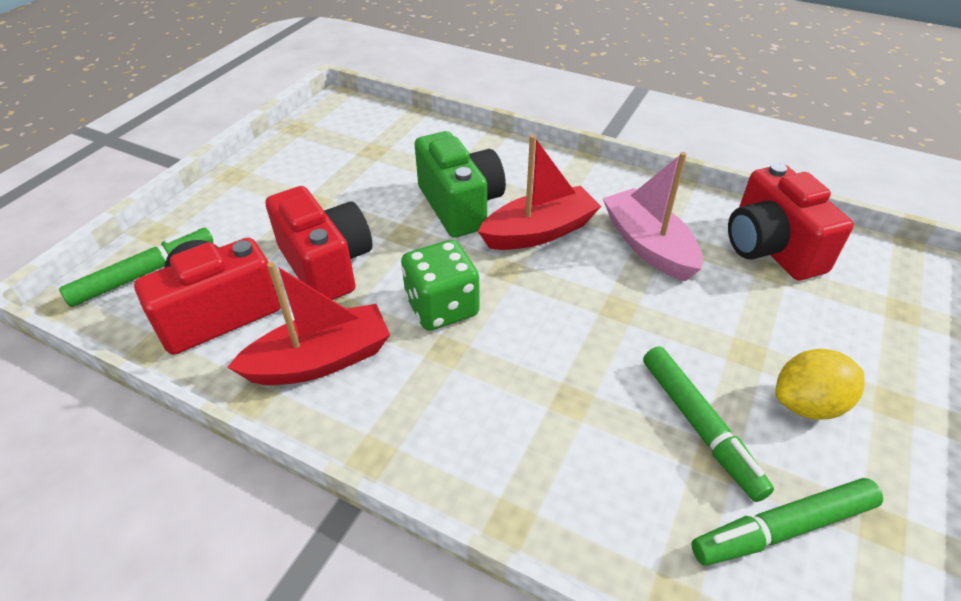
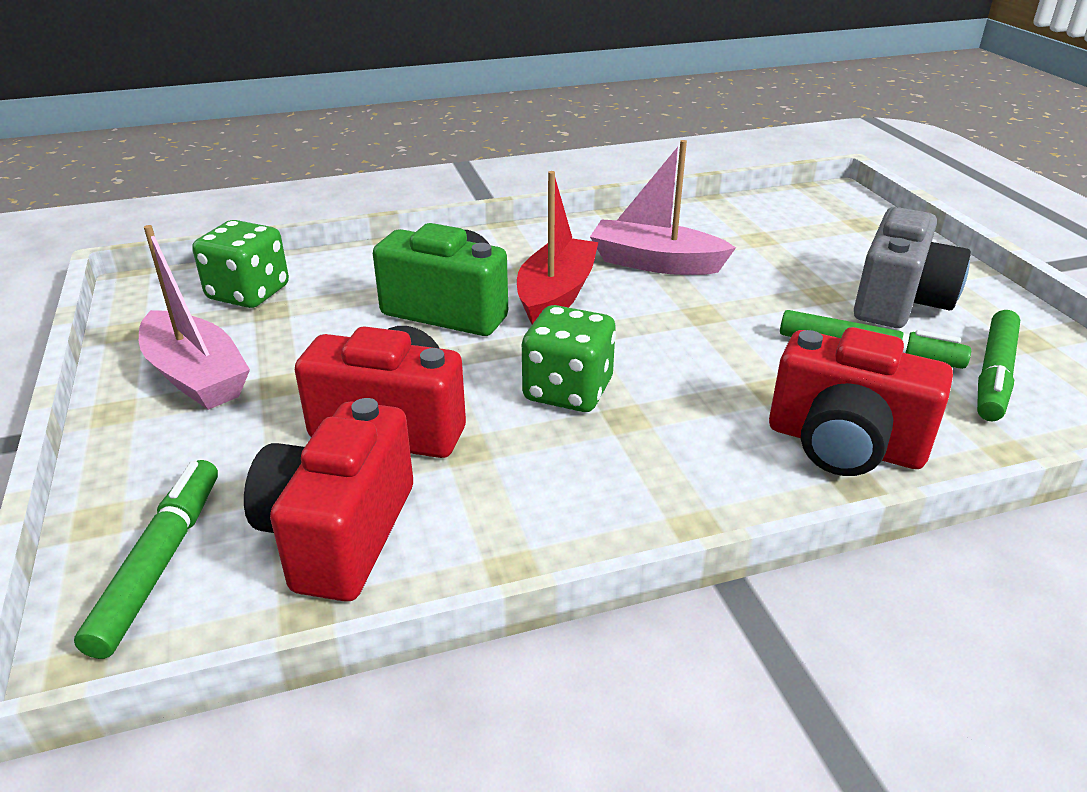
camera: 45 degrees left, 10 degrees down
red boat [227,262,390,385] -> none
red camera [728,163,854,280] -> red camera moved to [769,327,953,476]
yellow lemon [775,349,865,420] -> grey camera [854,207,971,328]
none -> pink boat [139,225,250,410]
none -> green dice [192,220,289,308]

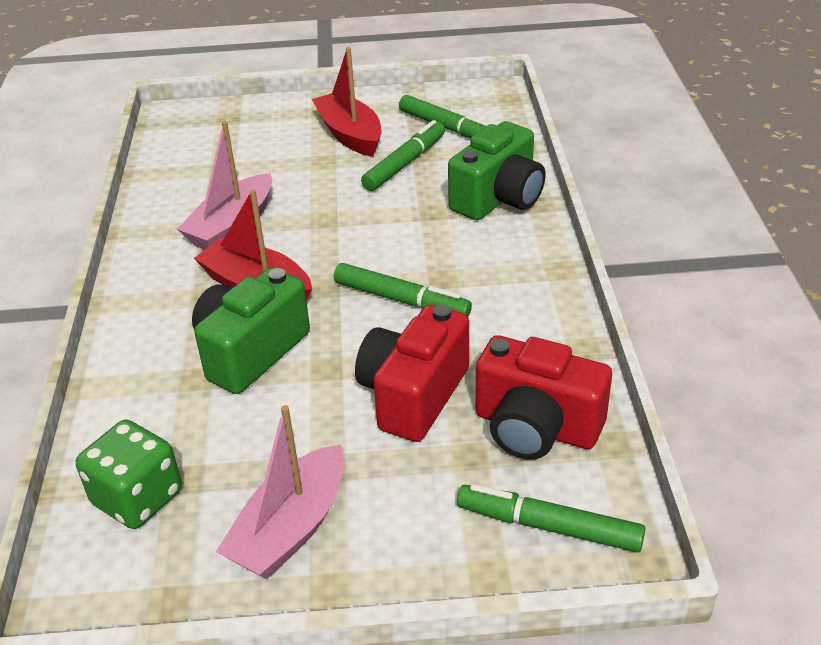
camera: 75 degrees left, 5 degrees up
pink boat [139,225,250,410] -> pink boat turned 150 degrees clockwise [216,405,345,579]
green dice [522,305,616,412] -> green marker [334,263,472,316]
red camera [769,327,953,476] -> green camera [448,121,546,220]
grey camera [854,207,971,328] -> red boat [312,47,382,157]

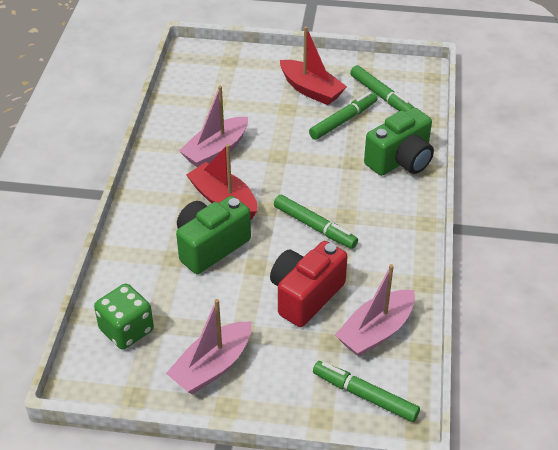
camera: 10 degrees right, 5 degrees up
red boat [312,47,382,157] -> red boat turned 150 degrees clockwise [280,27,347,105]
red camera [476,335,612,460] -> pink boat [335,264,415,357]

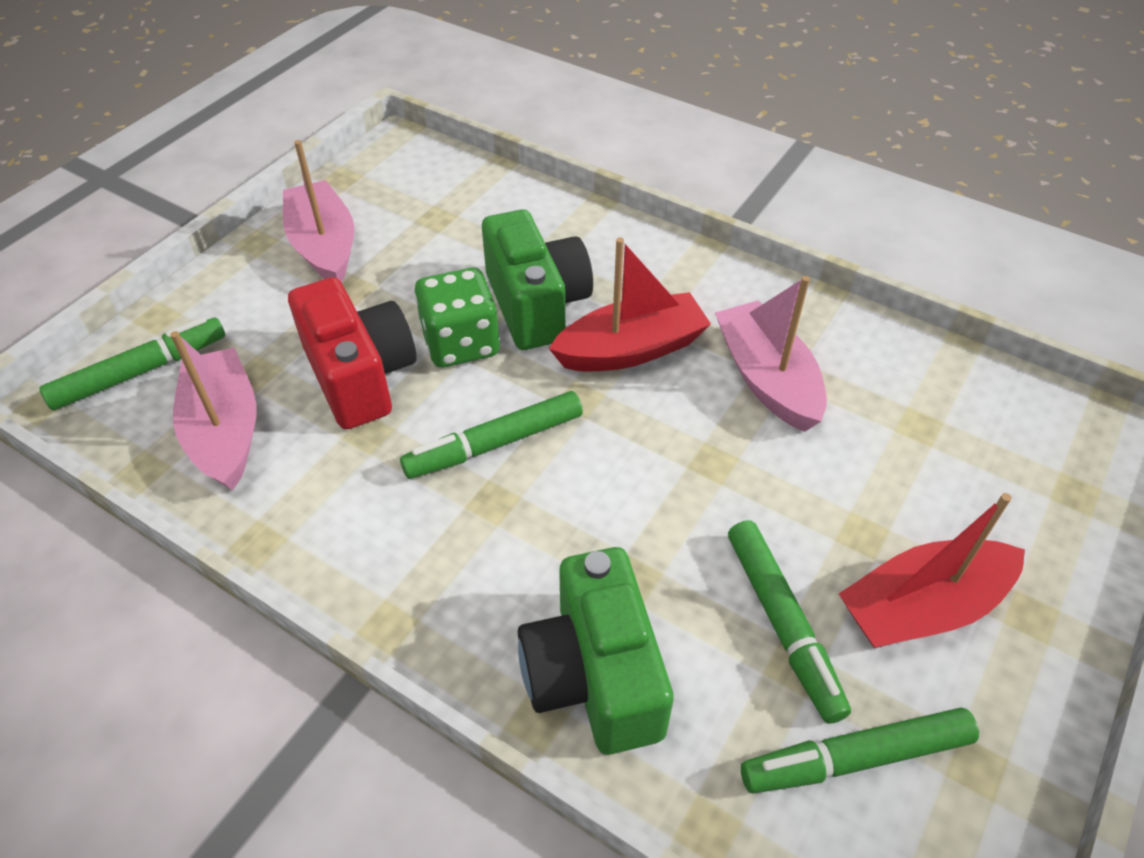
camera: 115 degrees right, 5 degrees up
green dice [94,284,154,350] -> green dice moved to [414,268,500,368]

